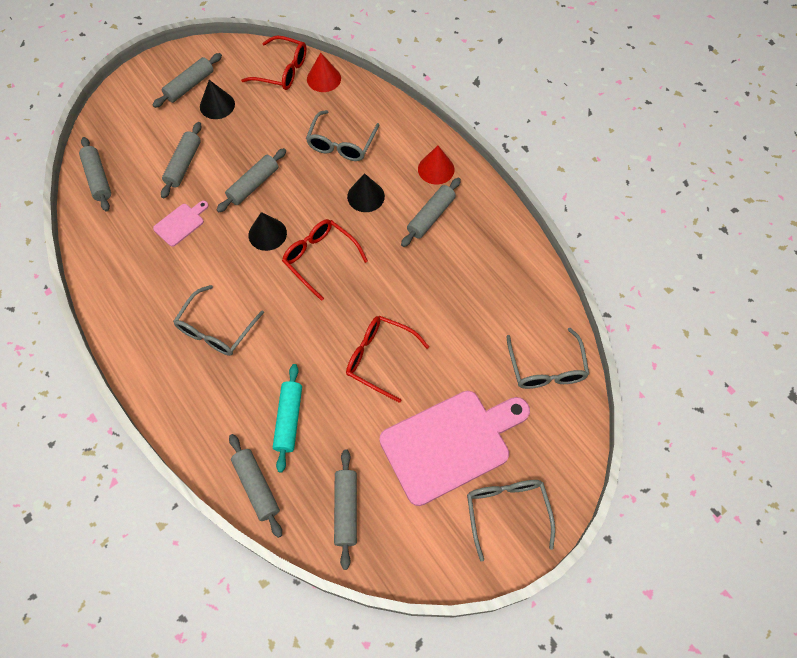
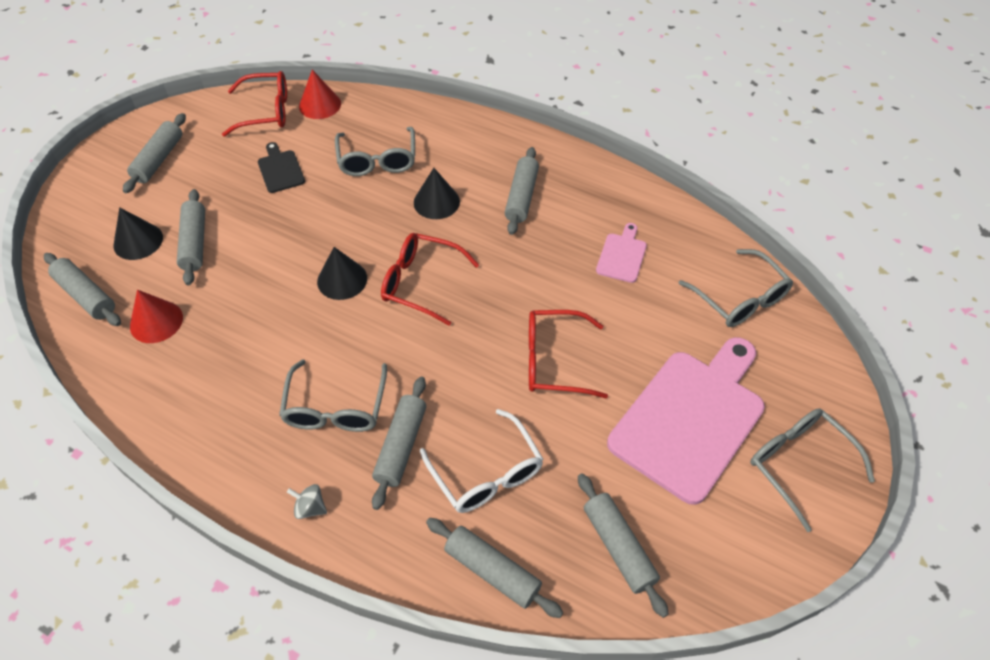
camera: 25 degrees left, 10 degrees down
pink cutting board [153,201,209,247] -> pink cutting board moved to [596,223,647,283]
black cone [200,80,235,119] -> black cone moved to [113,207,163,260]
grey rolling pin [217,148,286,212] -> grey rolling pin moved to [372,377,426,510]
turquoise rolling pin [273,364,302,473] -> white glasses [420,409,543,513]
red cone [418,146,454,184] -> red cone moved to [130,290,183,343]
none -> black cutting board [258,142,305,193]
none -> grey spinning top [287,484,327,519]

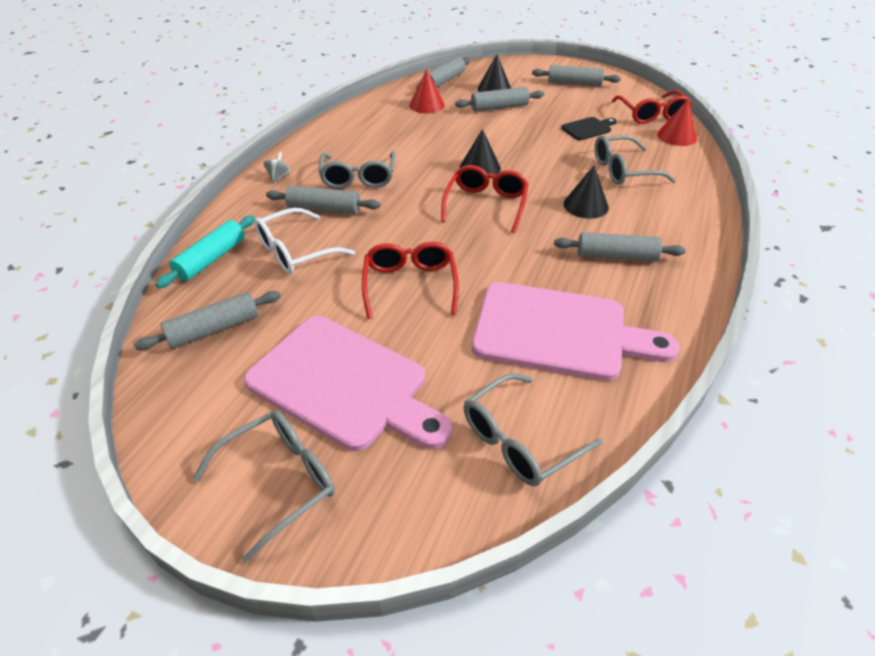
camera: 85 degrees right, 10 degrees down
grey glasses [279,360,387,432] -> grey glasses turned 90 degrees counterclockwise [318,151,396,188]
grey rolling pin [426,518,563,618] -> turquoise rolling pin [156,215,255,288]
pink cutting board [596,223,647,283] -> pink cutting board [472,282,679,381], size x2.27

